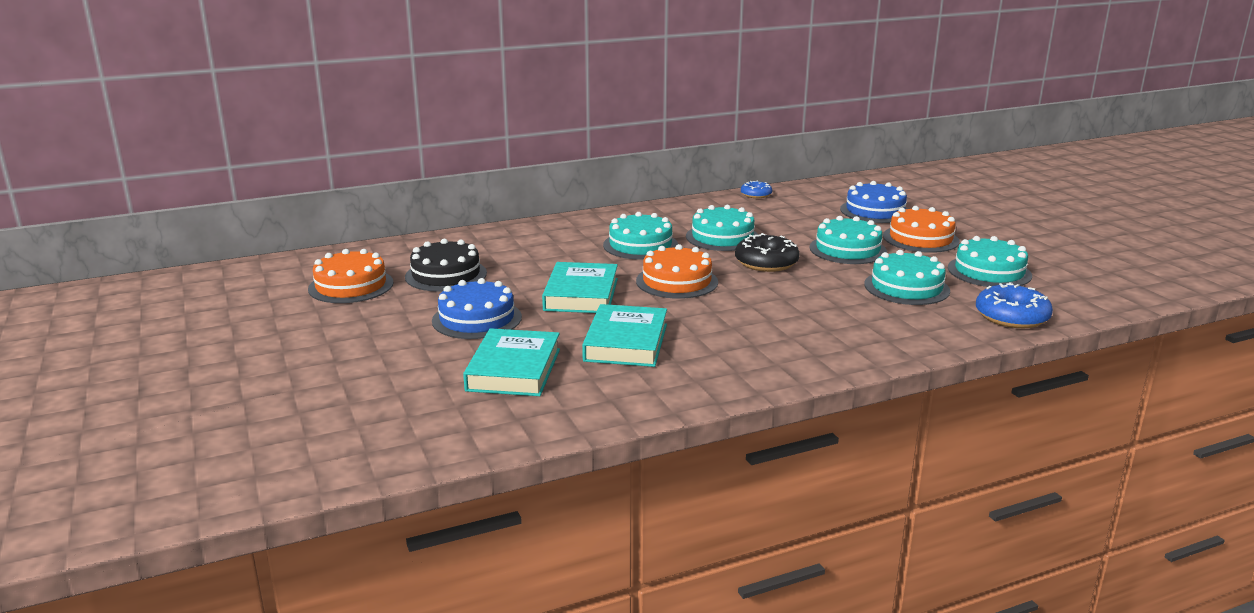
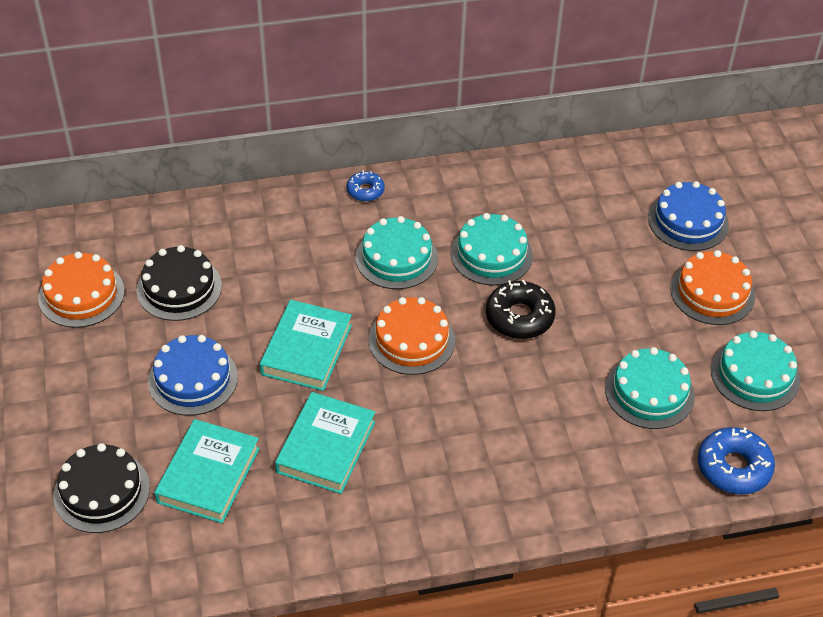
camera: 10 degrees right, 25 degrees up
blue donut [741,181,772,198] -> blue donut moved to [347,170,385,201]
turquoise cake [809,216,887,264] -> none
none -> black cake [53,443,150,533]

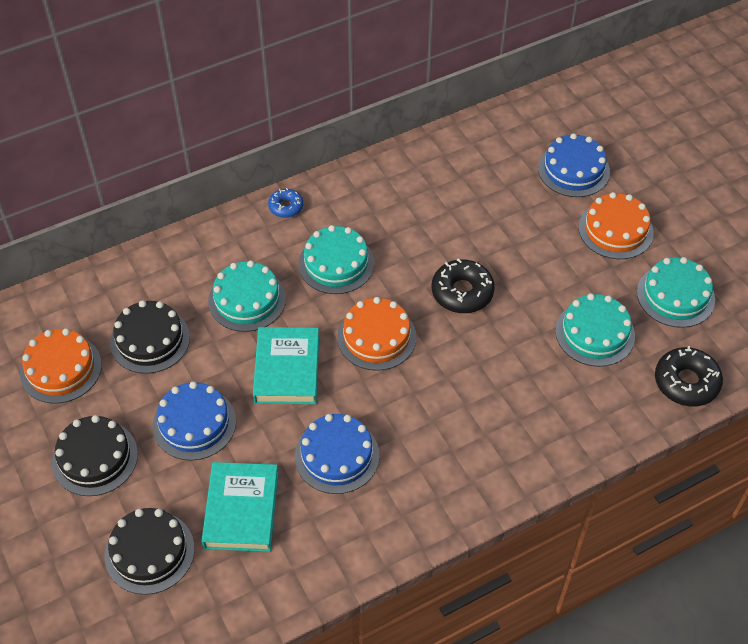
camera: 15 degrees left, 5 degrees up
turquoise book [275,392,375,494] -> blue cake [295,414,379,494]
turquoise cake [451,213,533,286] -> turquoise cake moved to [208,261,286,332]
blue donut [698,427,775,495] -> black donut [655,346,723,406]
none -> black cake [52,415,138,496]

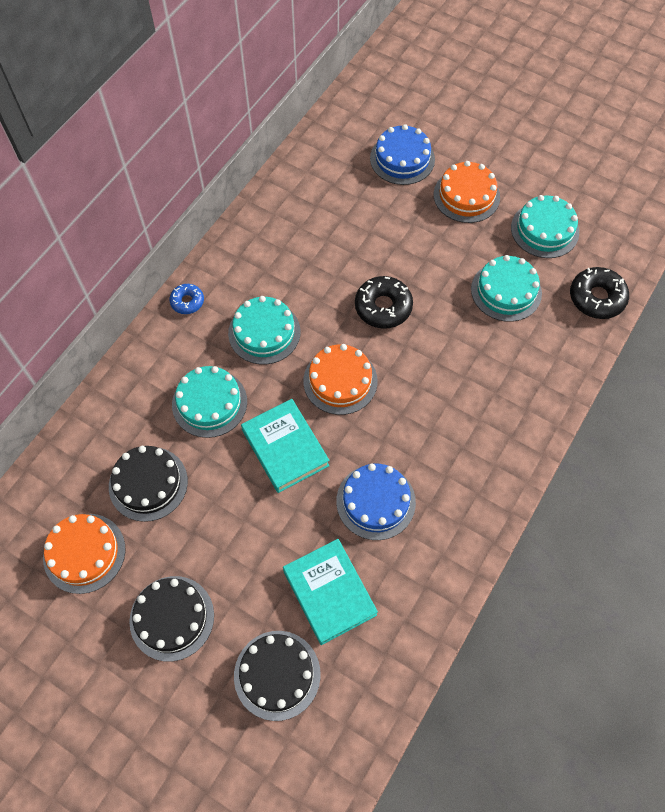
camera: 30 degrees left, 10 degrees up
blue cake [153,381,236,461] -> none

